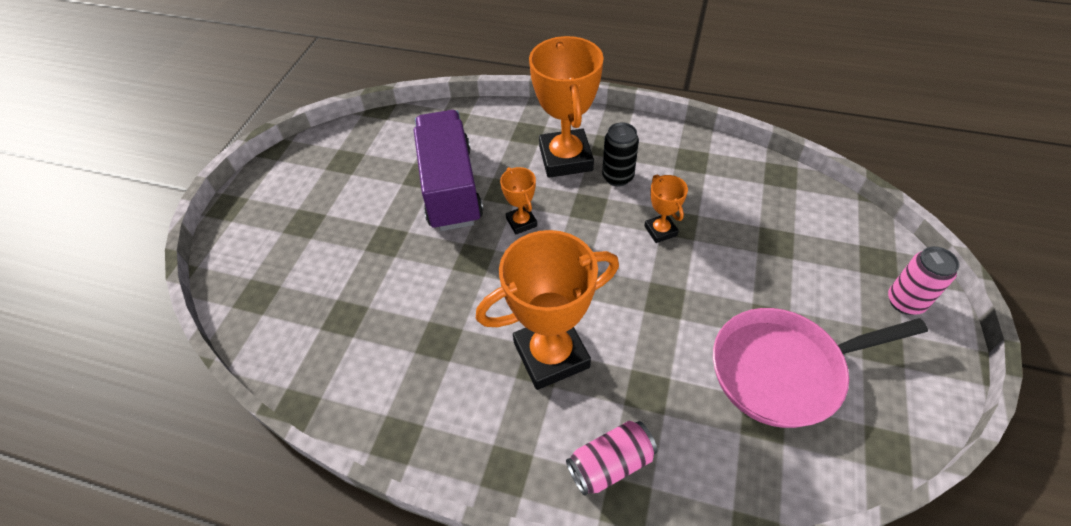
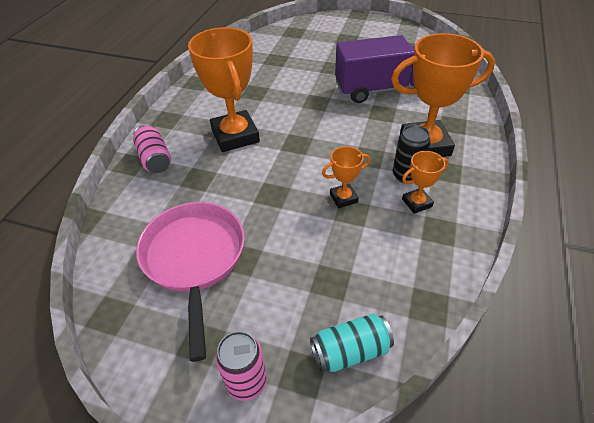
camera: 90 degrees right, 5 degrees down
orange trophy [500,167,537,235] -> orange trophy moved to [402,151,449,214]
none -> turquoise can [310,314,394,372]

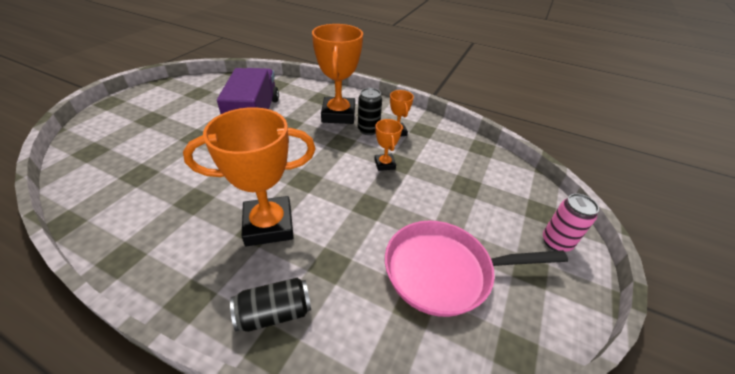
camera: 85 degrees left, 5 degrees down
pink can [133,124,171,173] -> black can [230,278,311,332]
turquoise can [310,314,394,372] -> none

